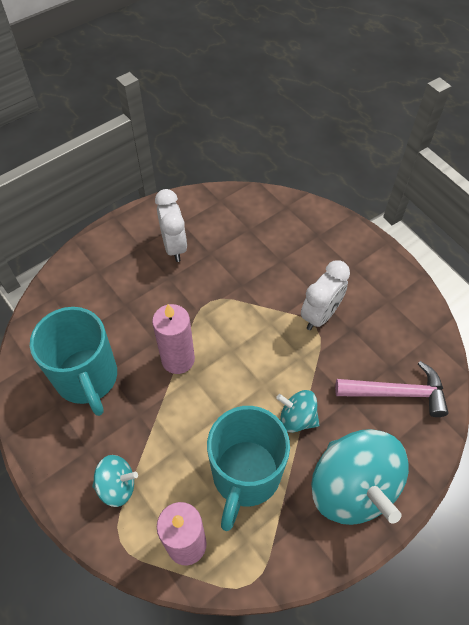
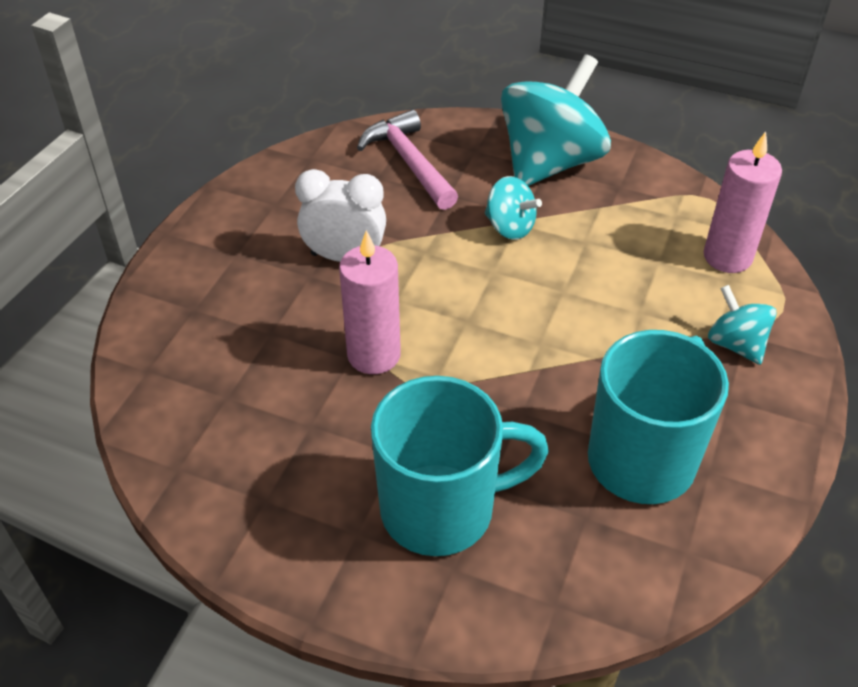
camera: 120 degrees left, 10 degrees down
pink candle [152,304,195,374] -> pink candle moved to [339,230,401,374]
white clock [155,189,187,262] -> none
turquoise mug [207,406,290,531] -> turquoise mug moved to [371,376,549,556]
turquoise spinning top [276,390,319,433] -> turquoise spinning top turned 45 degrees counterclockwise [485,176,542,240]

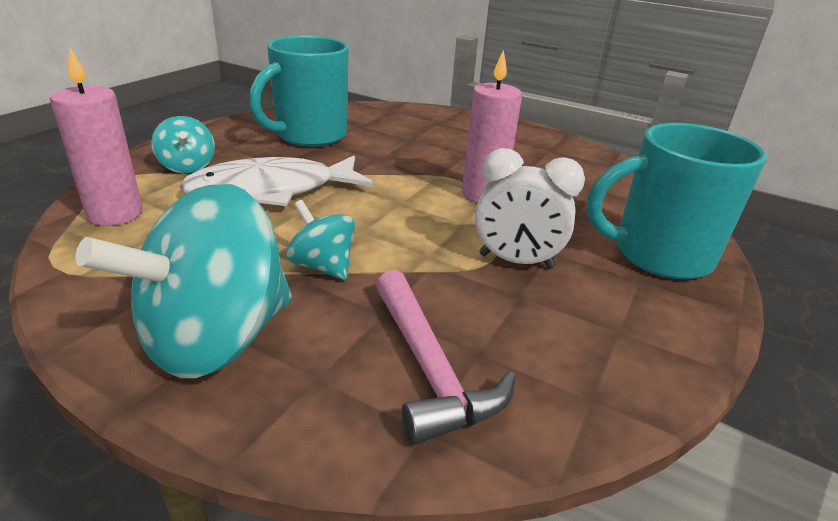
camera: 175 degrees left, 15 degrees down
turquoise mug [371,376,549,556] -> turquoise mug moved to [587,123,767,279]
none -> white fish [180,156,373,206]

